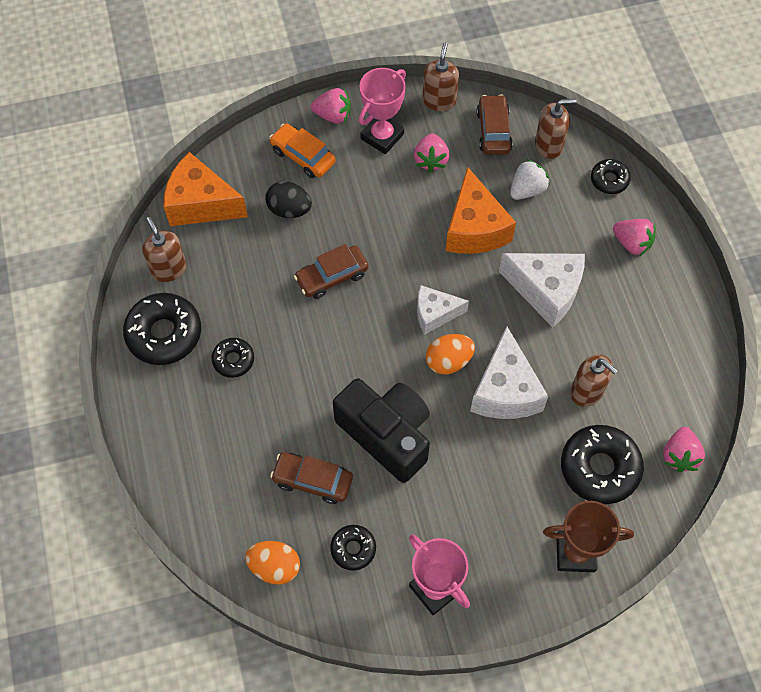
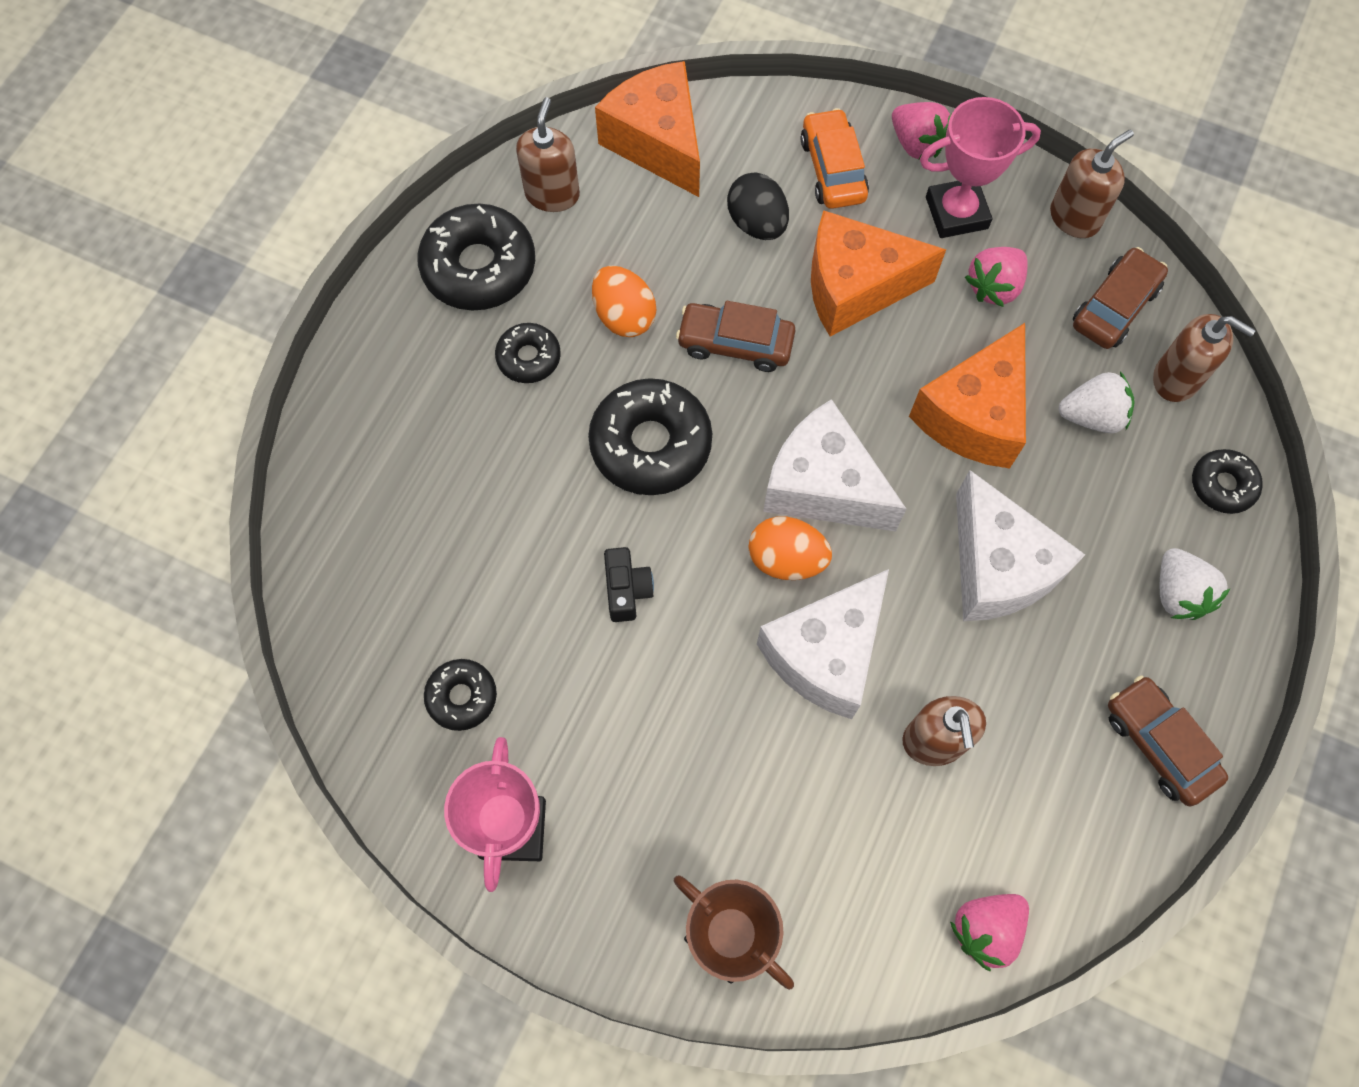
camera: 40 degrees right, 5 degrees up
orange egg [245,541,300,585] -> orange egg moved to [592,266,656,337]
brown car [270,452,353,504] -> brown car moved to [1108,675,1228,806]
black camera [333,378,430,483] -> black camera [604,547,654,622], size x0.42
white cheese [417,285,469,335] -> white cheese [763,399,906,532], size x1.61
black donut [561,425,644,504] -> black donut moved to [588,378,712,495]
pink strawberry [613,219,656,256] -> white strawberry [1160,548,1231,620]
none -> orange cheese [811,210,946,337]

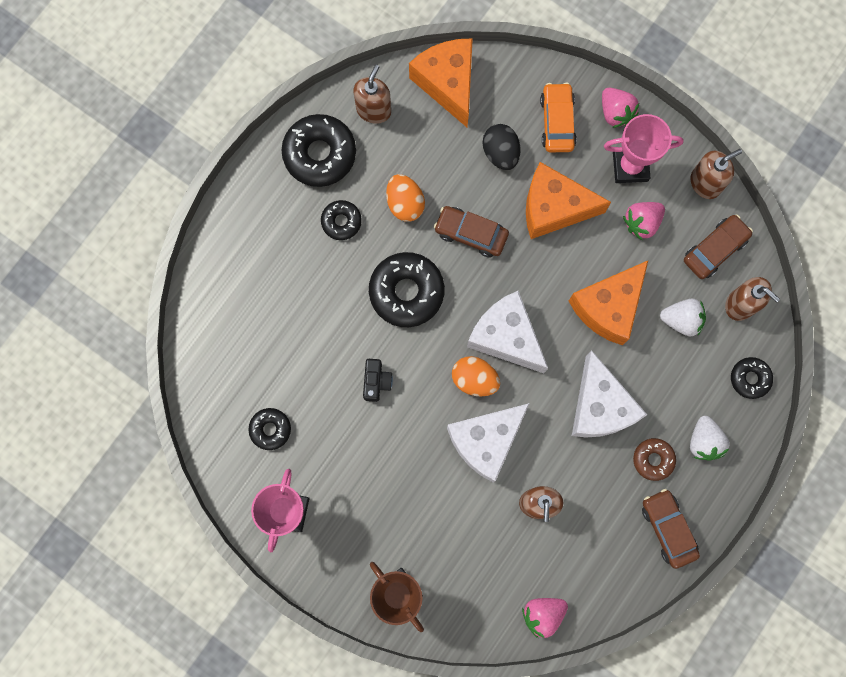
camera: 10 degrees right, 10 degrees up
none -> brown donut [633,438,676,481]

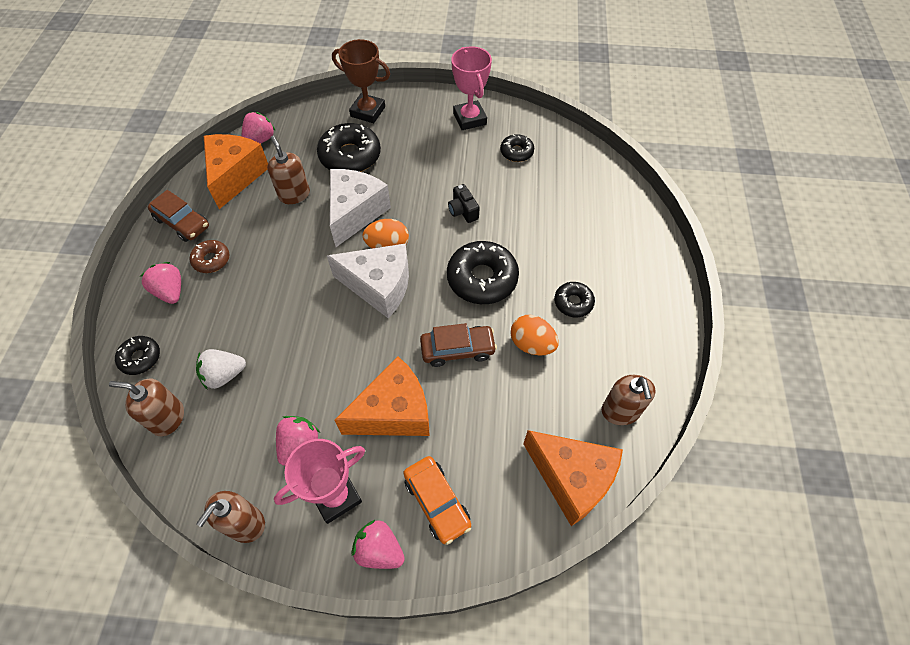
camera: 150 degrees right, 20 degrees down
black donut [281,114,356,187] -> black donut moved to [317,123,381,172]
black egg [483,124,520,170] -> none
orange cheese [569,261,648,345] -> orange cheese moved to [204,134,268,209]
white cheese [572,350,647,438] -> none
brown car [684,215,753,279] -> none
white strawberry [690,416,730,461] -> pink strawberry [140,262,181,304]

